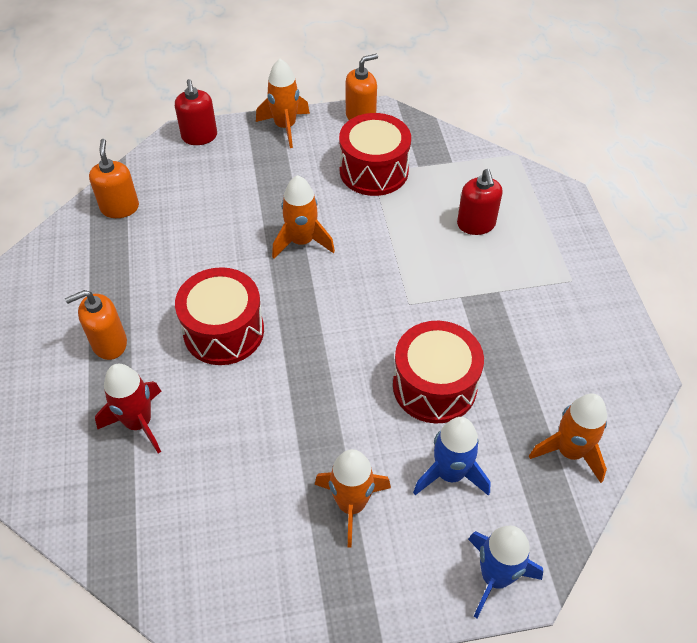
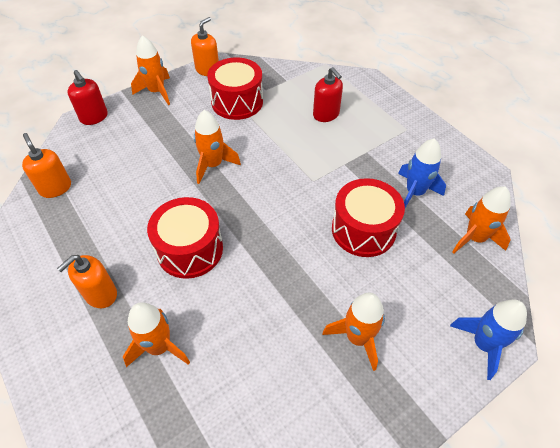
camera: 25 degrees left, 0 degrees up
red rocket [95,364,161,454] -> orange rocket [123,302,190,367]
blue rocket [413,417,491,496] -> blue rocket moved to [398,138,446,208]

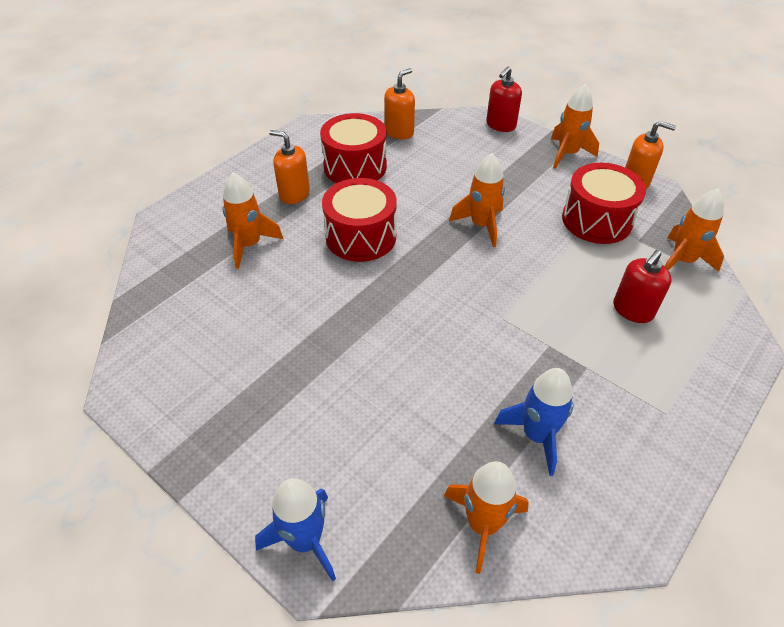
camera: 75 degrees right, 5 degrees down
orange rocket [322,293,385,371] -> orange rocket moved to [665,188,724,271]
red drum [332,178,405,257] -> red drum moved to [320,113,387,183]

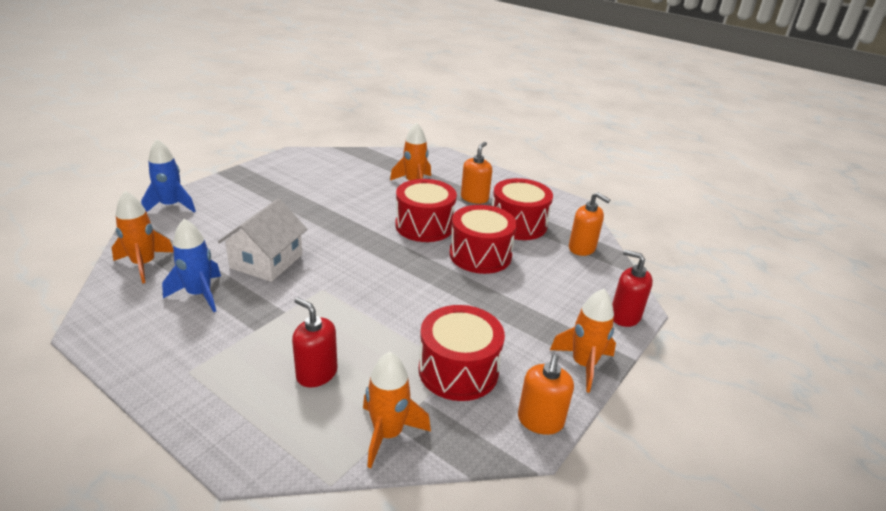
camera: 85 degrees right, 15 degrees down
orange rocket [449,153,505,247] -> none
none -> white house [218,198,307,282]
none -> red drum [449,205,517,274]

